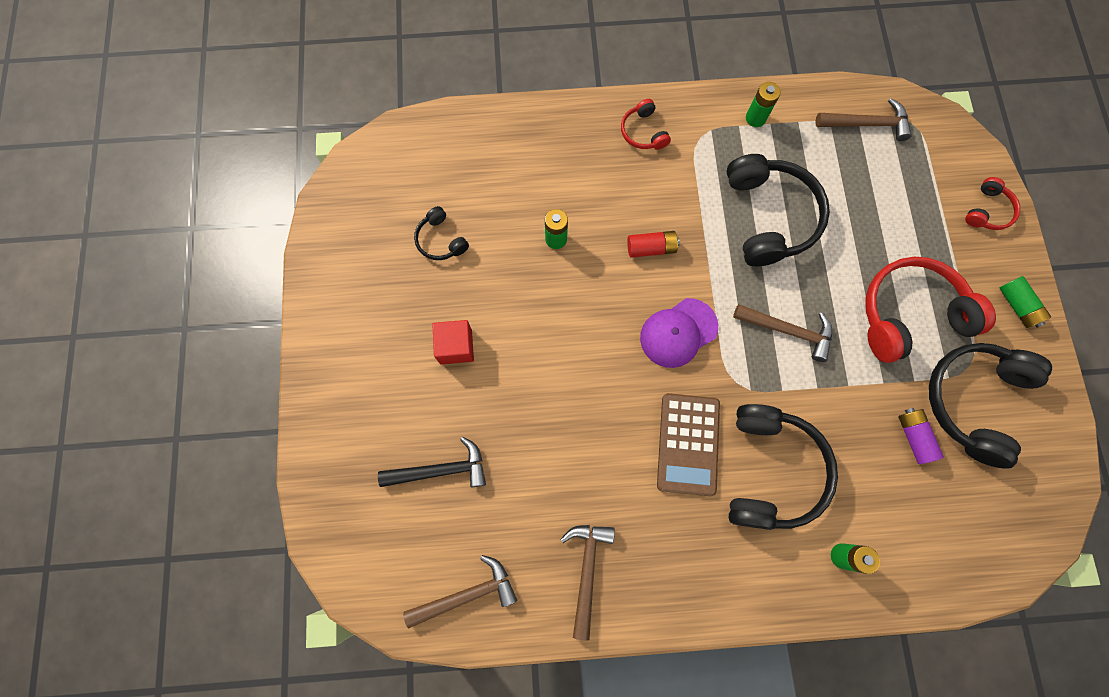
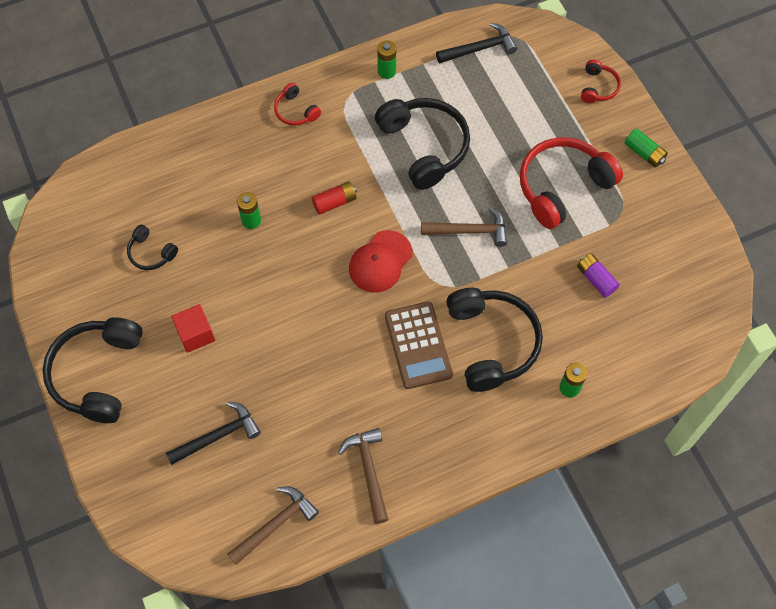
camera: 20 degrees left, 10 degrees down
purple cap [640,298,718,368] -> red cap [349,230,413,292]
brown hammer [815,98,912,141] -> black hammer [436,23,517,63]
black headphones [929,343,1052,469] -> black headphones moved to [43,317,143,423]

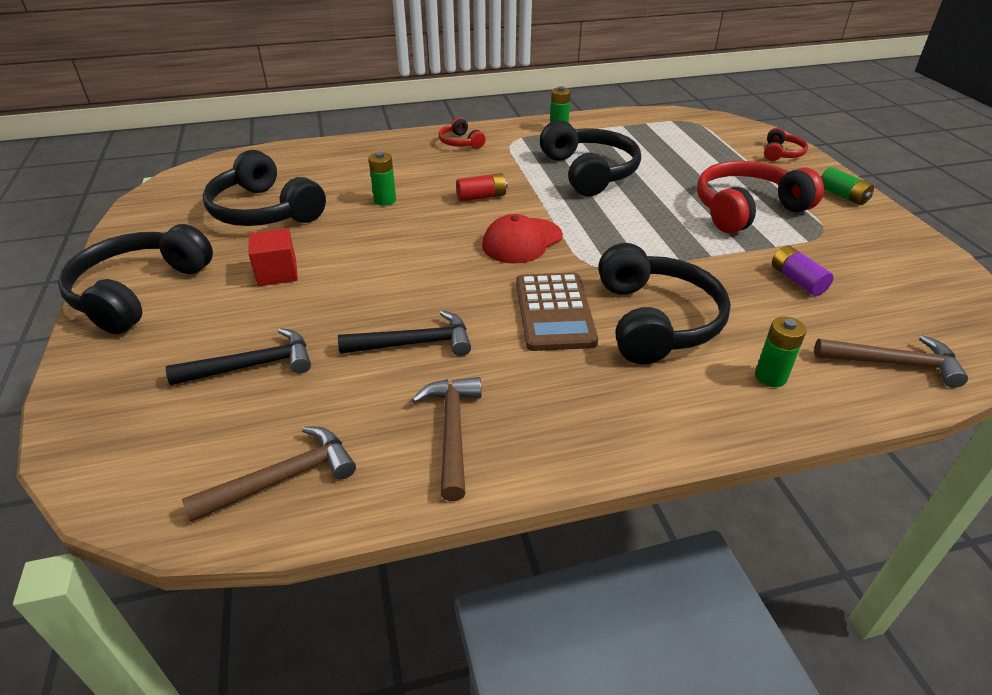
camera: 10 degrees right, 25 degrees down
black headphones [127,225,178,270] -> black headphones [203,150,326,226], size x2.07
brown hammer [421,207,507,247] -> brown hammer moved to [814,335,968,388]
black hammer [436,23,517,63] -> black hammer moved to [338,310,471,356]

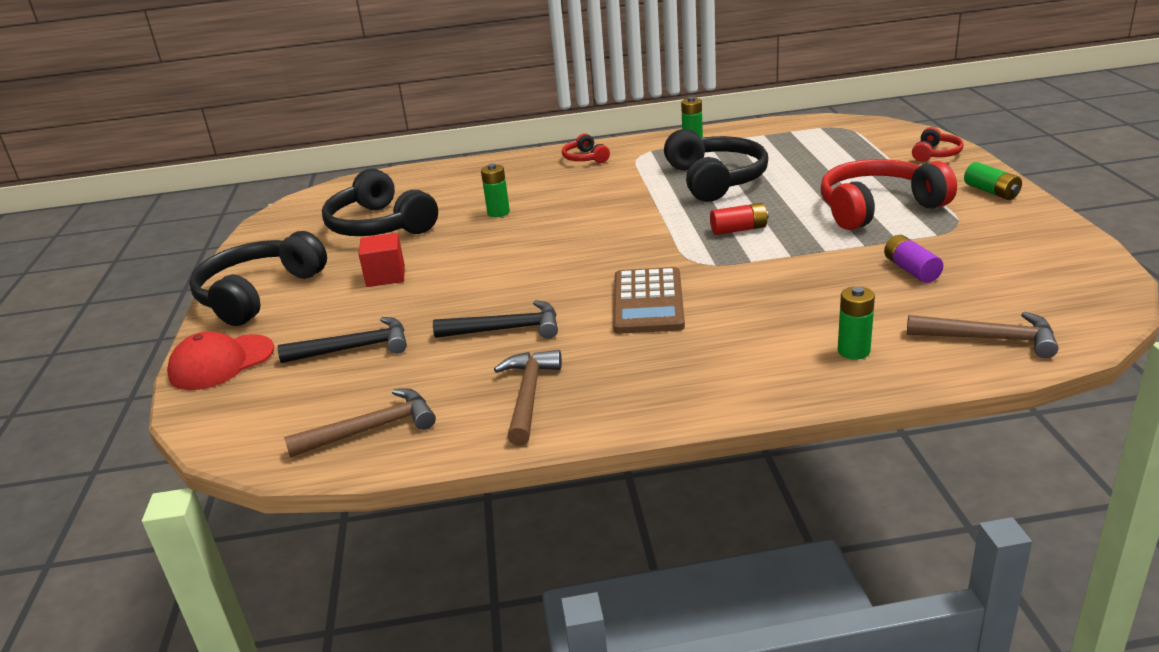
camera: 10 degrees right, 10 degrees down
red battery [456,173,508,202] -> red battery moved to [710,203,769,235]
red cap [482,214,563,264] -> red cap moved to [167,332,274,390]
black headphones [598,243,731,364] -> none

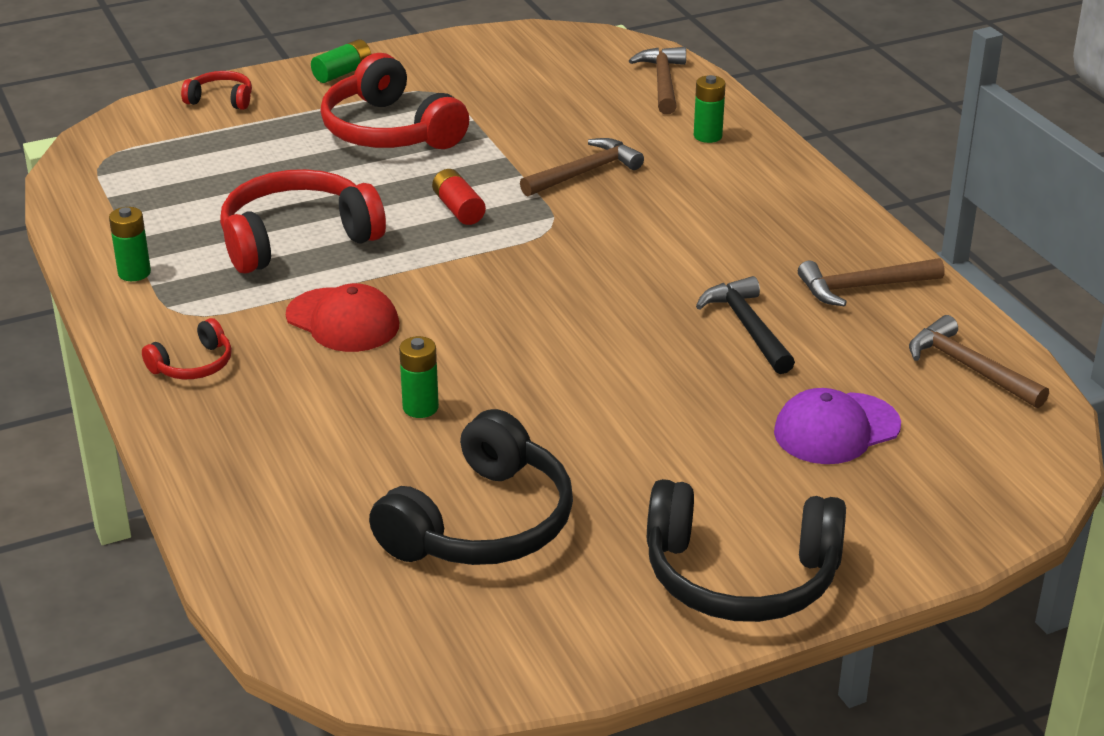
camera: 110 degrees left, 5 degrees up
red cap [167,332,274,390] -> red cap moved to [286,283,399,352]
black hammer [278,317,407,363] -> purple cap [774,388,901,464]
red cube [359,233,405,287] -> none
brown calculator [613,267,685,334] -> none
black headphones [664,129,768,202] -> red headphones [220,169,386,274]
purple battery [884,235,943,283] -> none
none -> brown hammer [520,138,644,197]

